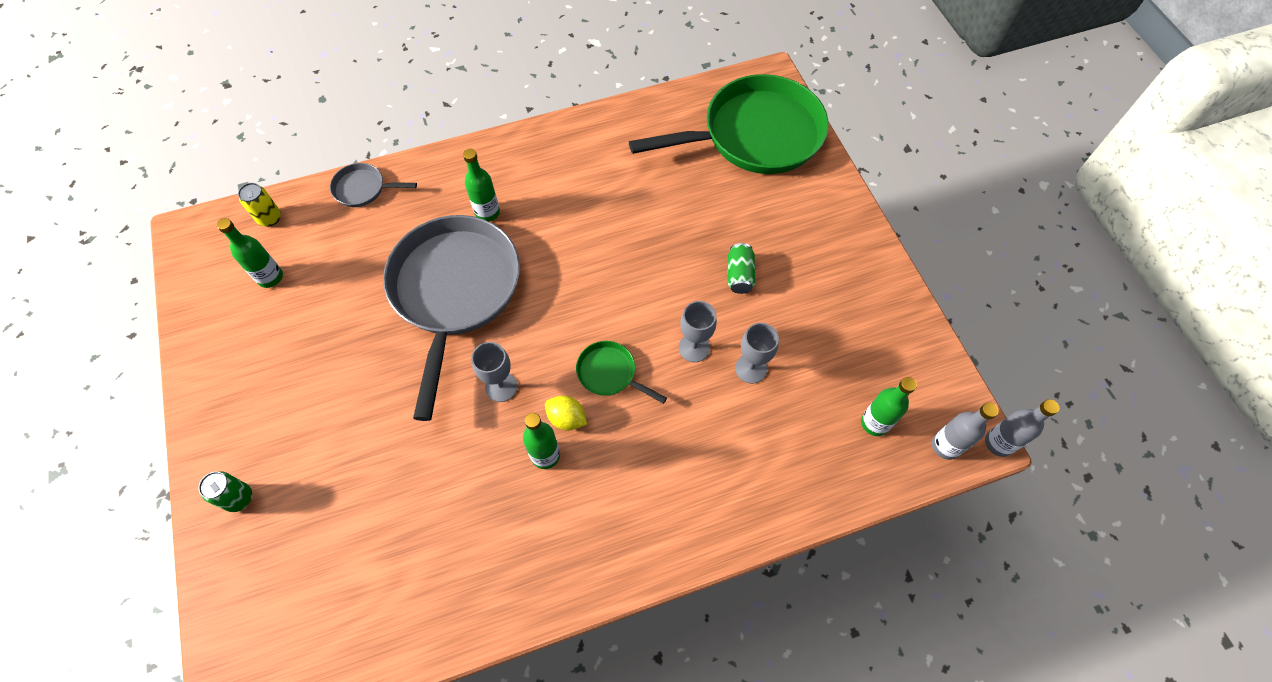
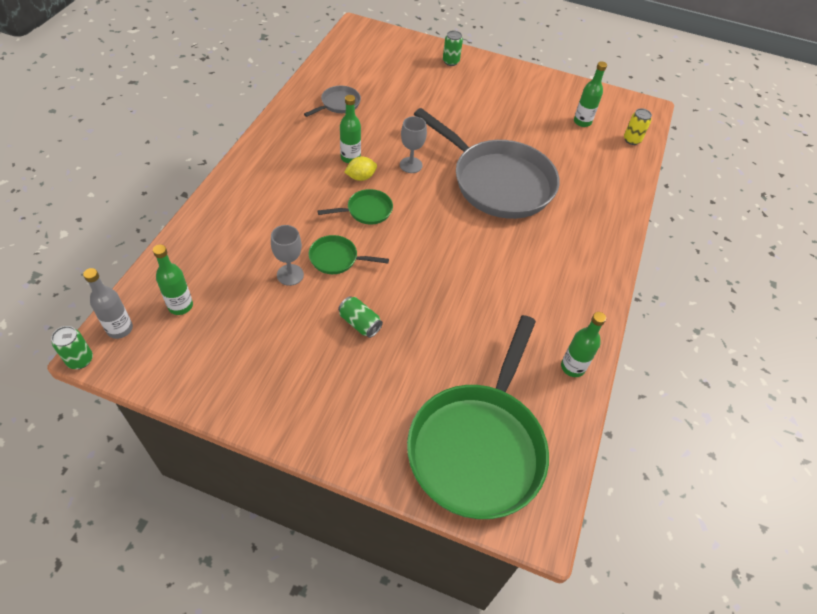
camera: 125 degrees right, 10 degrees down
grey pan [330,163,417,207] -> grey pan moved to [304,86,361,117]
green bottle [463,149,500,222] -> green bottle moved to [561,312,606,377]
grey goblet [679,301,717,362] -> green pan [309,235,389,274]
grey bottle [985,399,1059,457] -> green can [51,326,93,369]

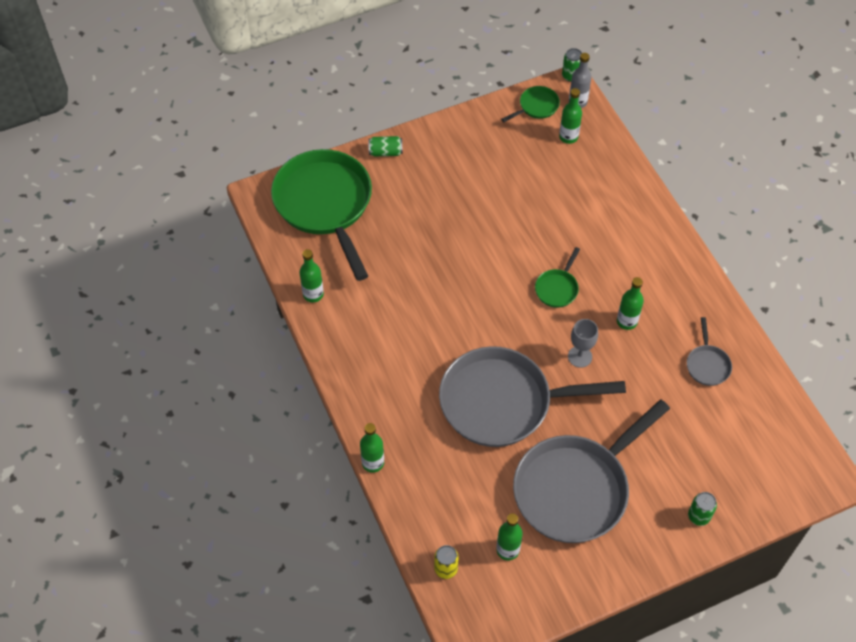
camera: 140 degrees right, 5 degrees up
grey goblet [271,225,304,286] -> none
green pan [309,235,389,274] -> green pan moved to [501,86,560,122]
green can [338,296,383,338] -> green can moved to [368,136,403,156]
yellow lemon [344,157,377,181] -> none
none -> green bottle [360,423,384,473]
none -> grey pan [513,400,670,543]

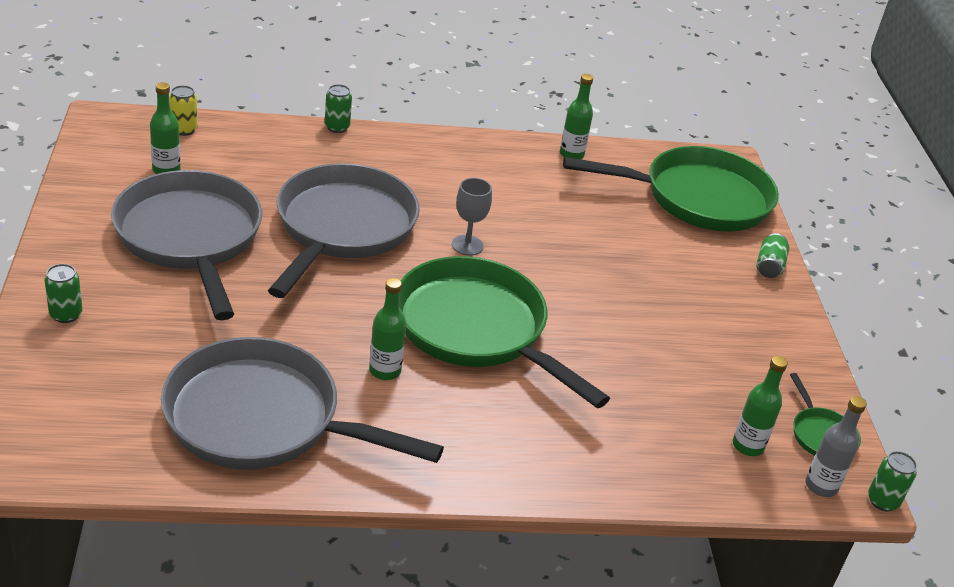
camera: 105 degrees right, 20 degrees down
green bottle [360,423,384,473] -> green can [325,84,352,133]
green pan [535,247,580,308] -> green pan [399,256,610,408], size x2.39
grey goblet [568,319,598,368] -> grey goblet moved to [452,178,492,256]
grey pan [687,317,732,386] -> grey pan [161,337,444,469], size x2.39

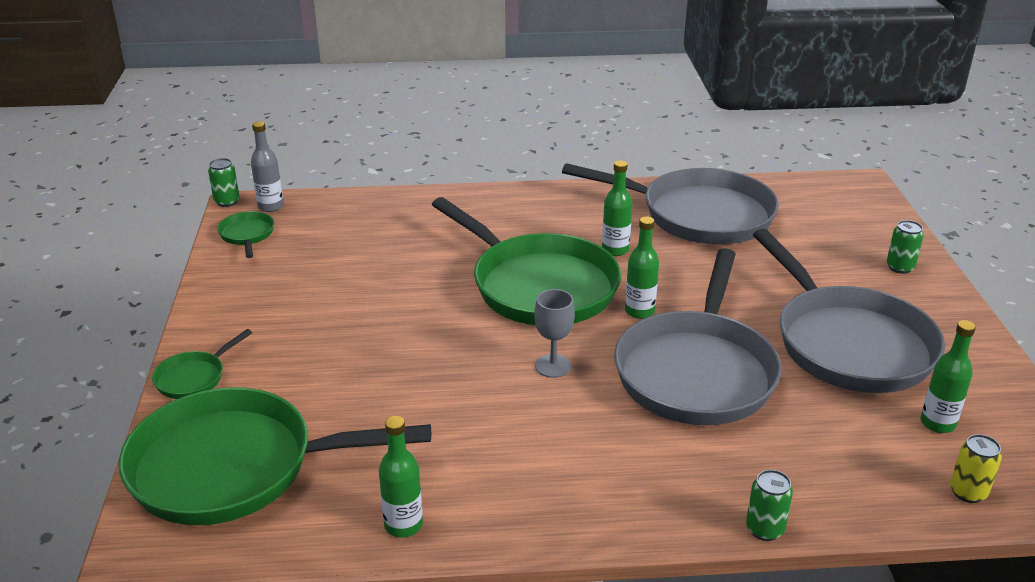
camera: 175 degrees left, 5 degrees down
green bottle [733,356,788,456] -> green bottle moved to [625,216,659,319]
green can [756,233,789,278] -> green pan [152,329,252,399]

